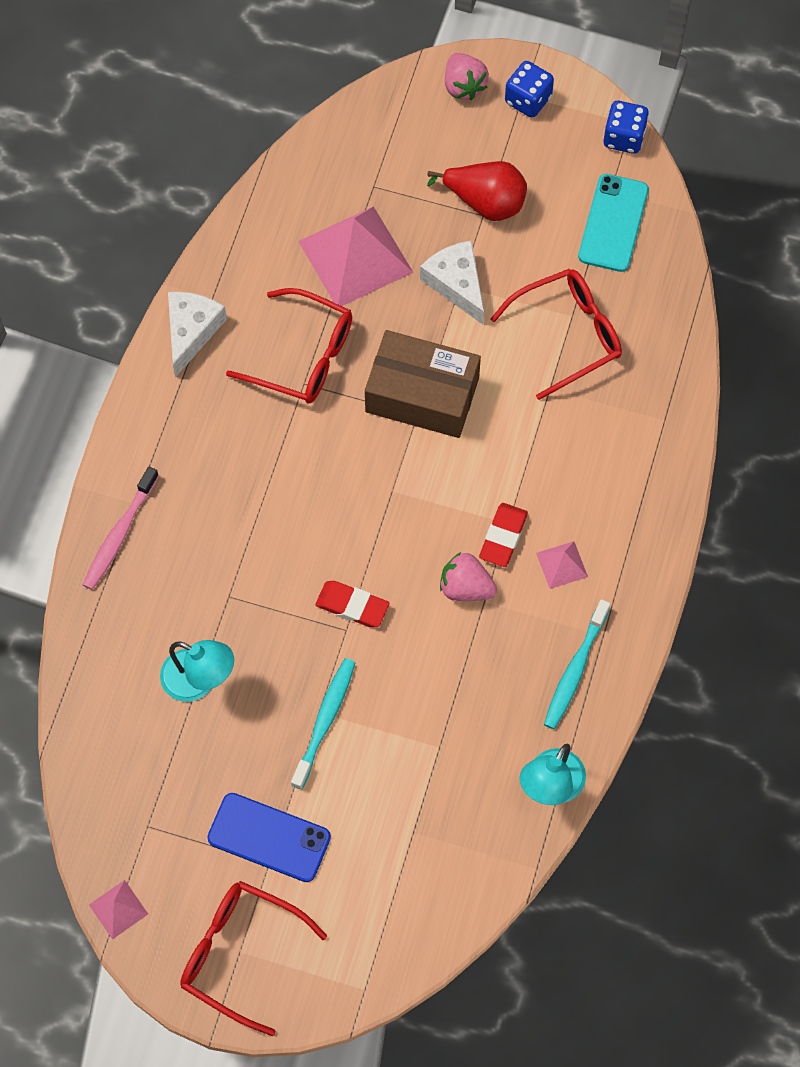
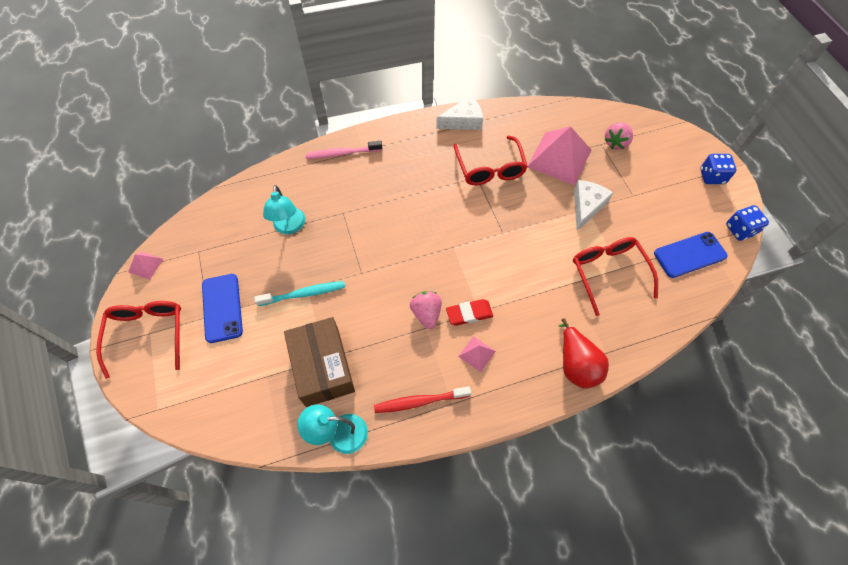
camera: 55 degrees right, 5 degrees down
red eraser [315,581,389,628] -> none
brown box [365,330,481,438] -> brown box moved to [284,317,355,407]
red pear [427,161,527,221] -> red pear moved to [559,318,609,389]
pink strawberry [445,53,489,100] -> pink strawberry moved to [604,123,633,150]
red glasses [491,269,622,400] -> red glasses turned 135 degrees counterclockwise [573,237,658,316]
turquoise toothbrush [544,599,610,729] -> red toothbrush [374,386,471,413]
turquoise phone [578,174,649,272] -> blue phone [654,232,728,278]

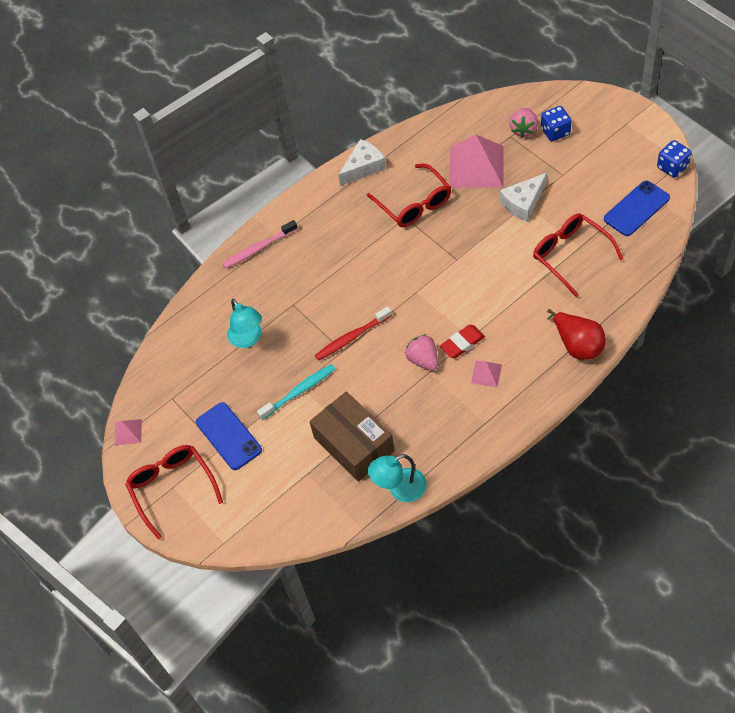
camera: 15 degrees left, 5 degrees down
red toothbrush [374,386,471,413] -> red toothbrush moved to [315,307,392,361]
white cheese [574,180,613,231] -> white cheese turned 135 degrees counterclockwise [500,173,547,222]
blue dice [700,154,736,184] -> blue dice moved to [541,106,572,141]

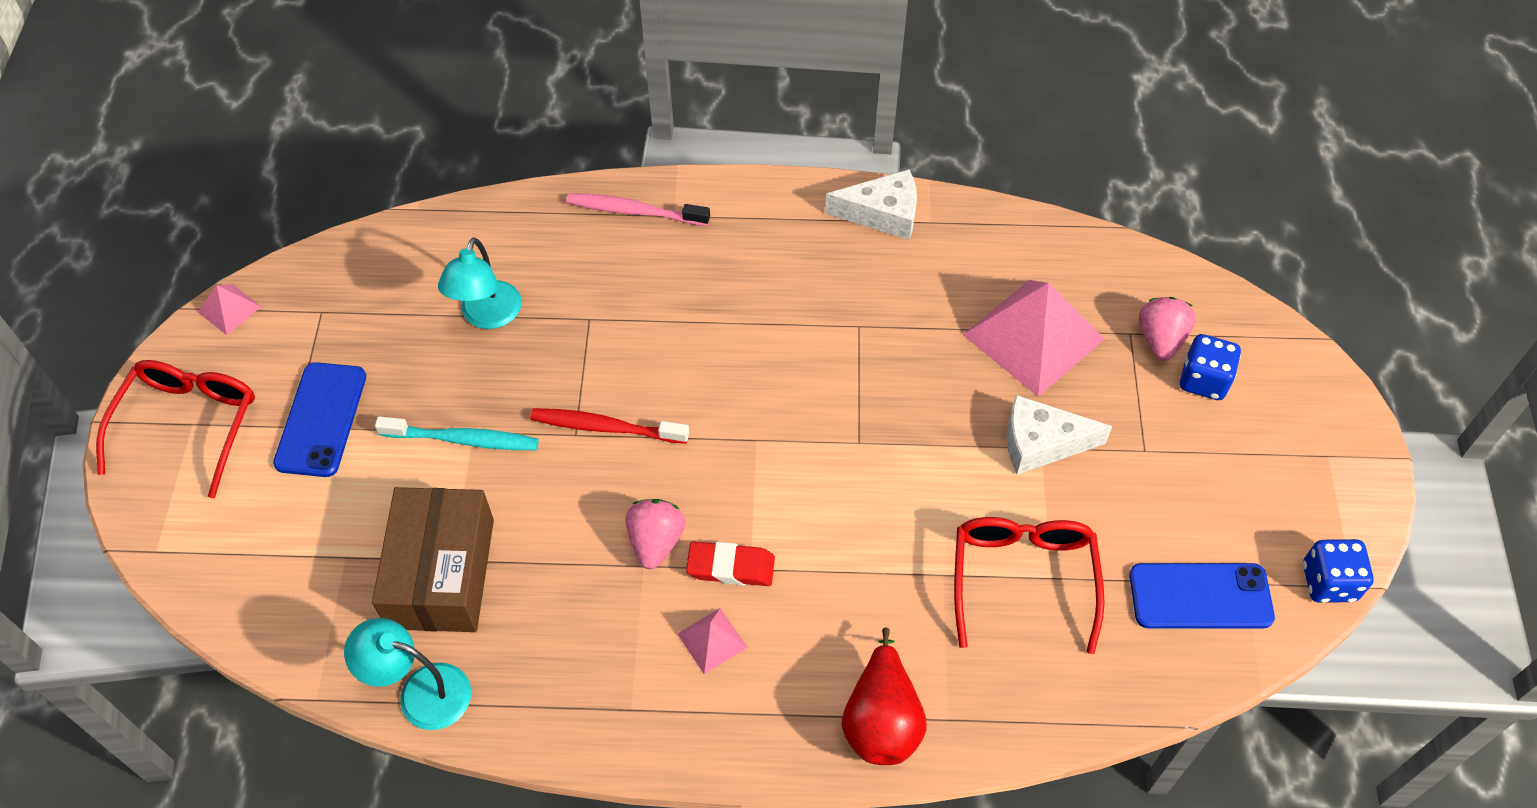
camera: 35 degrees right, 0 degrees up
red glasses [367,164,451,227] -> none
pink strawberry [509,108,538,138] -> pink strawberry turned 135 degrees clockwise [1139,297,1196,361]

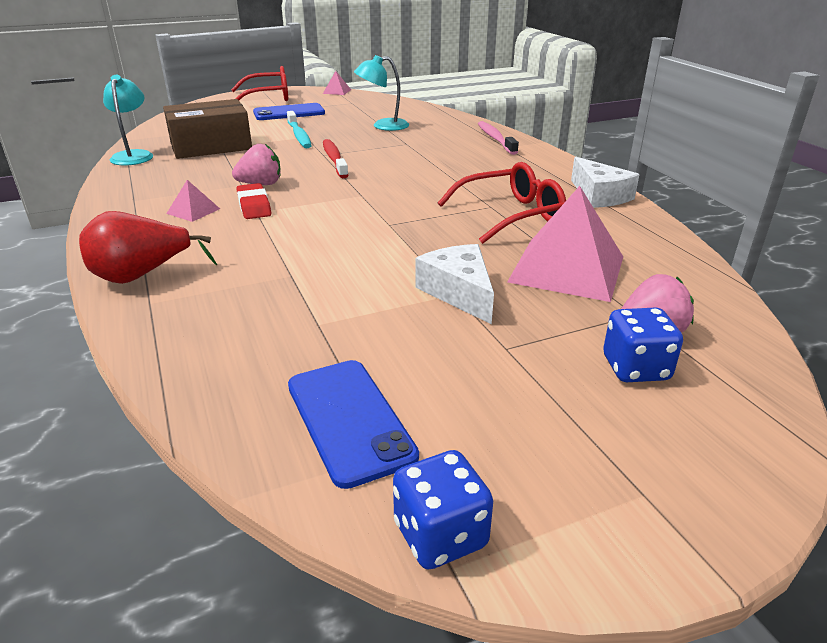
camera: 65 degrees right, 25 degrees down
red glasses [954,517,1105,654] -> red glasses moved to [438,162,566,244]

